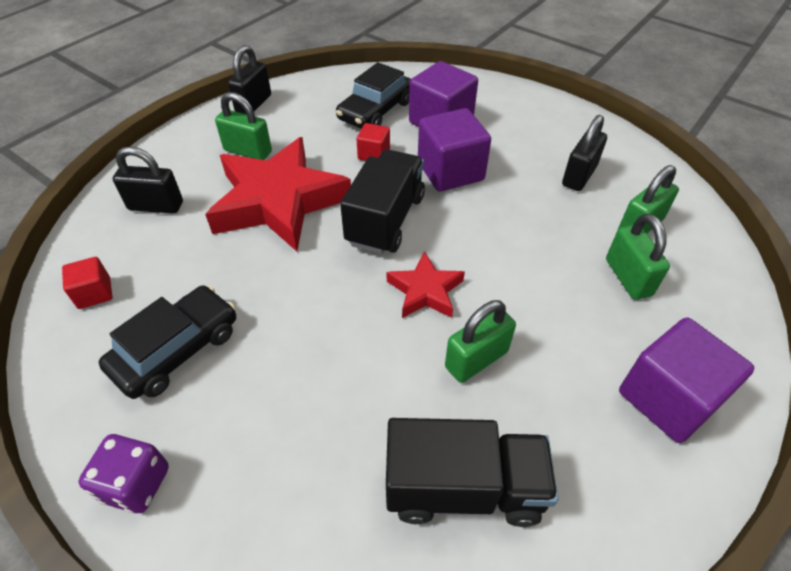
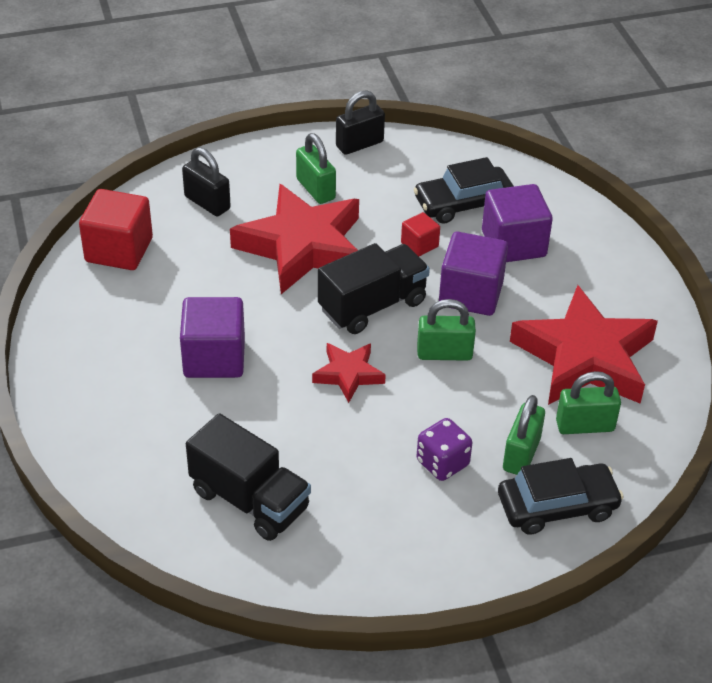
camera: 35 degrees right, 5 degrees down
red cube [62,257,113,309] -> red cube [79,189,153,270], size x1.92
purple dice [78,434,169,513] -> purple dice moved to [417,418,472,481]
black car [99,285,236,399] -> black car moved to [498,458,624,535]
green padlock [445,300,516,383] -> green padlock moved to [417,299,476,361]
black padlock [562,115,607,191] -> red star [510,285,658,405]
purple cube [619,317,755,443] -> purple cube moved to [180,297,245,378]

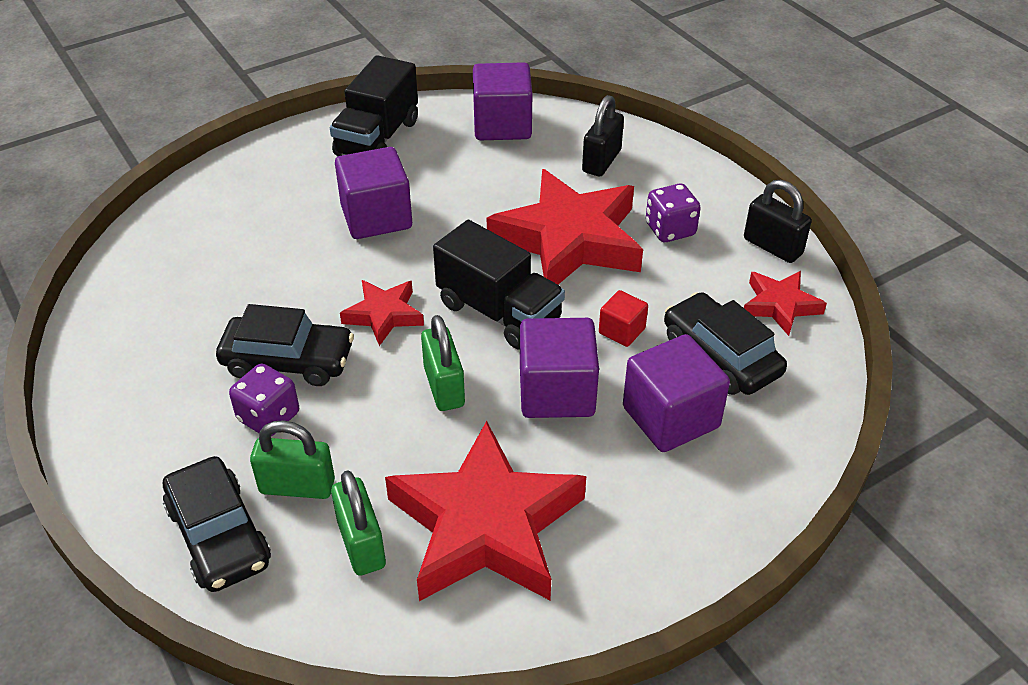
camera: 75 degrees right, 0 degrees up
red cube [79,189,153,270] -> purple cube [473,62,532,140]
black truck [186,413,311,541] -> black truck moved to [330,55,418,156]
green padlock [296,133,336,204] -> purple dice [646,184,701,242]
none -> black car [216,304,354,386]
none -> red star [744,271,827,336]

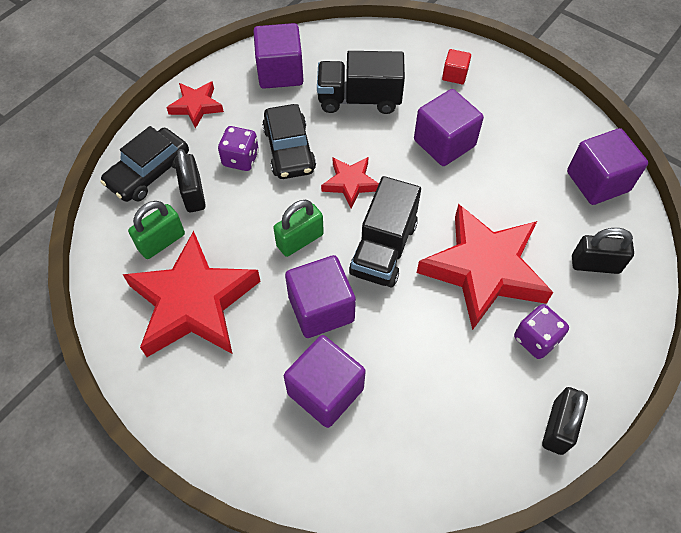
camera: 70 degrees right, 15 degrees up
green padlock [250,420,335,499] -> black padlock [175,149,206,212]
black truck [330,55,418,156] -> black truck moved to [317,51,405,114]
red cube [599,290,648,347] -> red cube moved to [442,49,471,84]
black car [664,292,787,395] -> none
red star [744,271,827,336] -> red star moved to [166,81,224,129]
none -> purple cube [253,23,304,89]

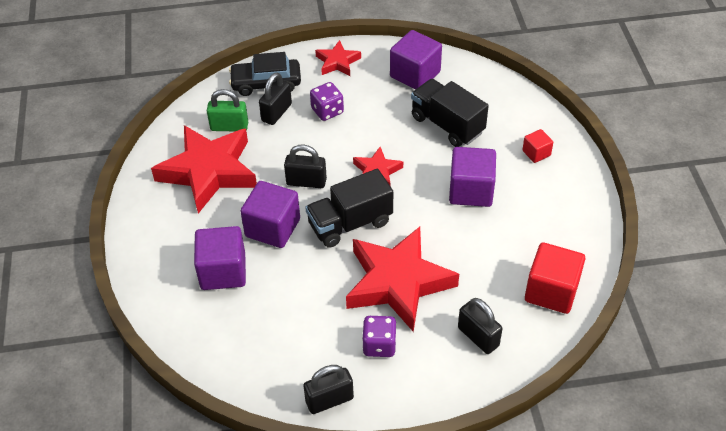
camera: 45 degrees right, 10 degrees down
black car [262,104,316,179] -> none
green padlock [273,200,324,257] -> black padlock [284,144,327,188]
purple cube [567,128,648,205] -> red cube [525,242,585,314]

